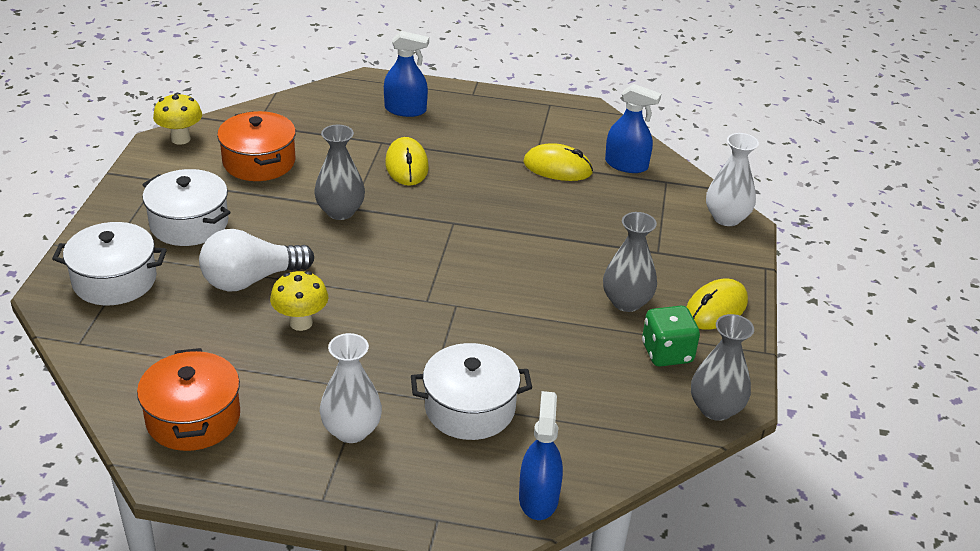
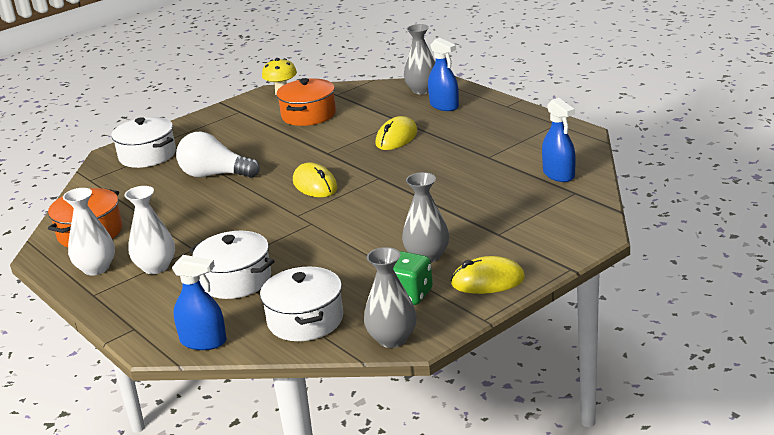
camera: 45 degrees right, 10 degrees down
white pot [142,169,231,246] -> white pot moved to [260,266,343,341]
yellow mushroom [270,271,328,331] -> none
grey vase [314,125,365,220] -> grey vase moved to [404,24,435,94]
blue spray bottle [519,391,563,520] -> blue spray bottle turned 60 degrees clockwise [172,255,227,350]
yellow mouse [524,143,593,181] -> yellow mouse moved to [293,162,337,197]
white vase [706,133,759,226] -> white vase moved to [63,188,115,276]

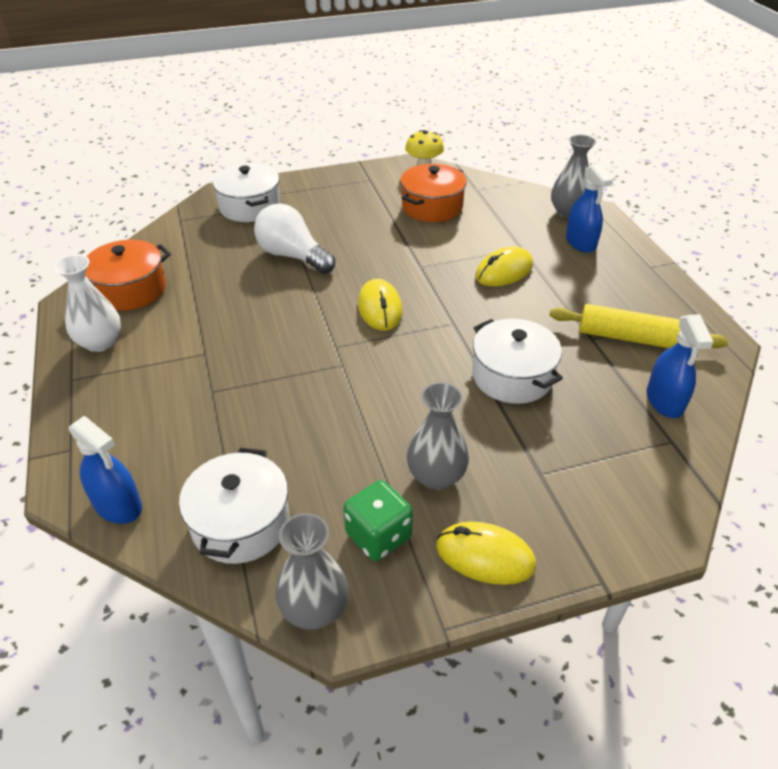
camera: 20 degrees right, 15 degrees up
white vase [125,186,175,274] -> none
white pot [190,231,275,299] -> white pot moved to [472,319,563,404]
none -> yellow rolling pin [549,304,728,348]

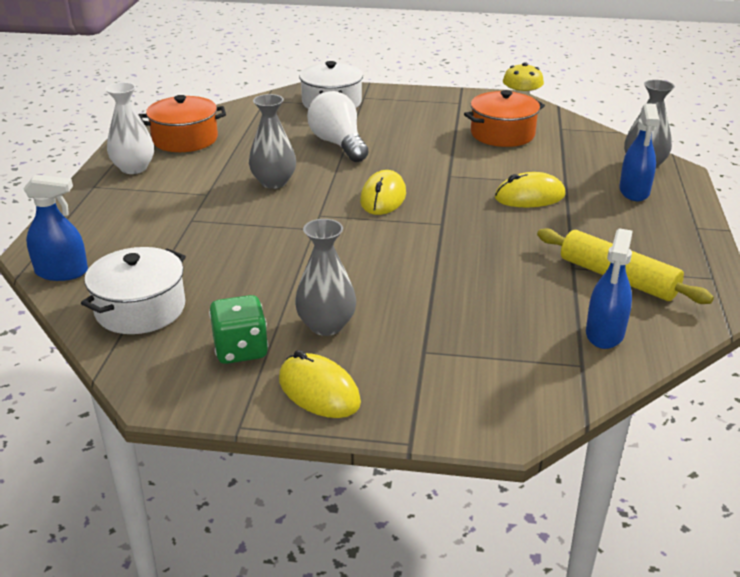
camera: 25 degrees right, 10 degrees down
blue spray bottle [69,416,142,524] -> blue spray bottle turned 60 degrees counterclockwise [23,174,88,281]
grey vase [275,513,349,630] -> grey vase moved to [249,94,296,189]
white pot [472,319,563,404] -> none

